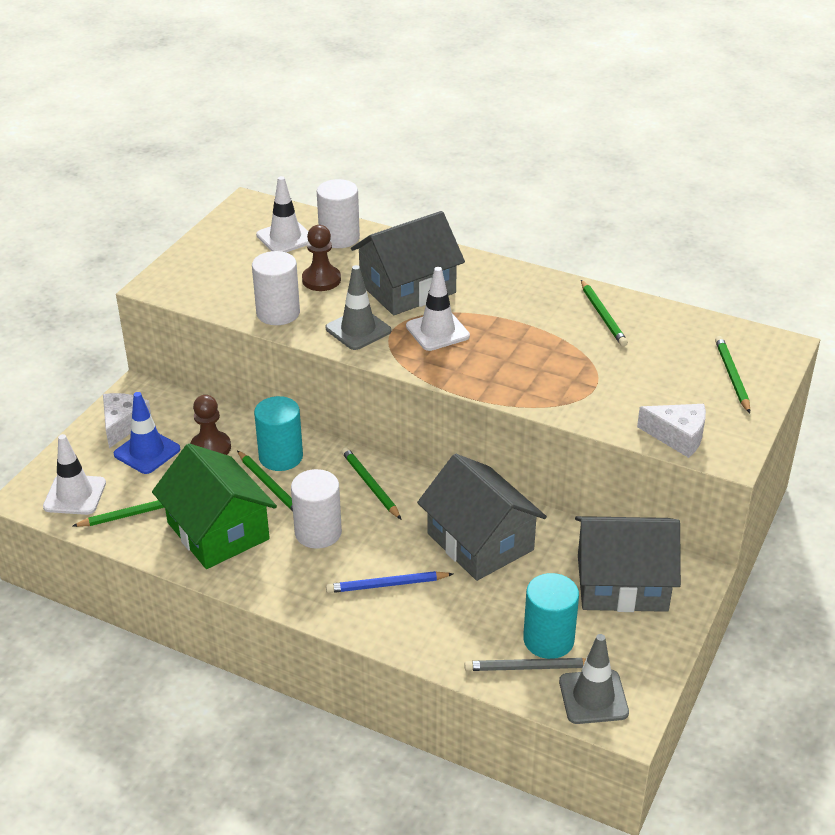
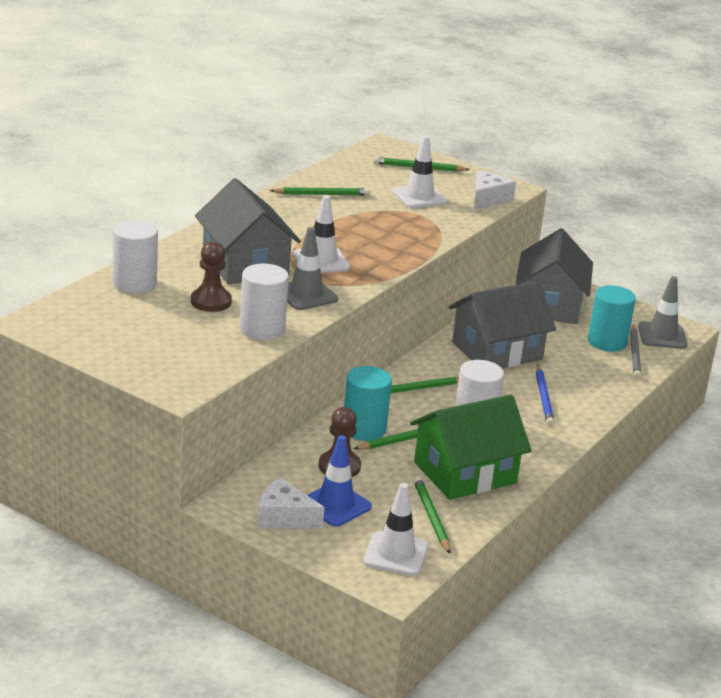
camera: 85 degrees left, 10 degrees down
white traffic cone [256,176,309,252] -> white traffic cone moved to [392,136,447,208]

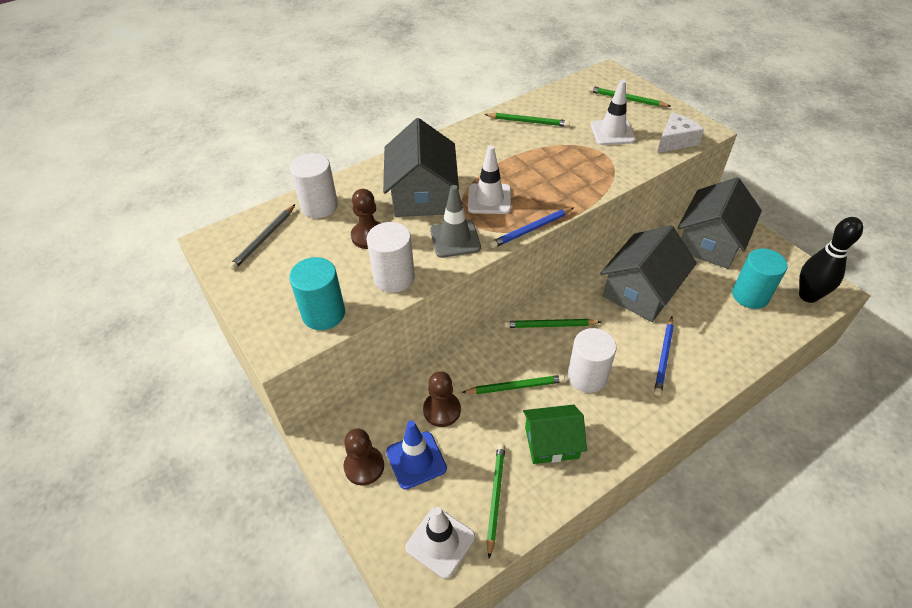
camera: 25 degrees right, 20 degrees up
white cheese [257,478,325,529] -> brown pawn [344,428,384,485]
turquoise cylinder [344,366,392,441] -> turquoise cylinder moved to [289,257,345,330]
green house [410,395,532,500] -> green house [523,405,587,464], size x0.63
grey house [449,281,556,368] -> grey house turned 45 degrees counterclockwise [600,225,697,322]
grey pencil [630,325,641,379] -> grey pencil moved to [229,204,295,270]
grey traffic cone [638,276,688,349] -> black bowling pin [799,217,863,303]
none -> blue pencil [490,208,573,248]

